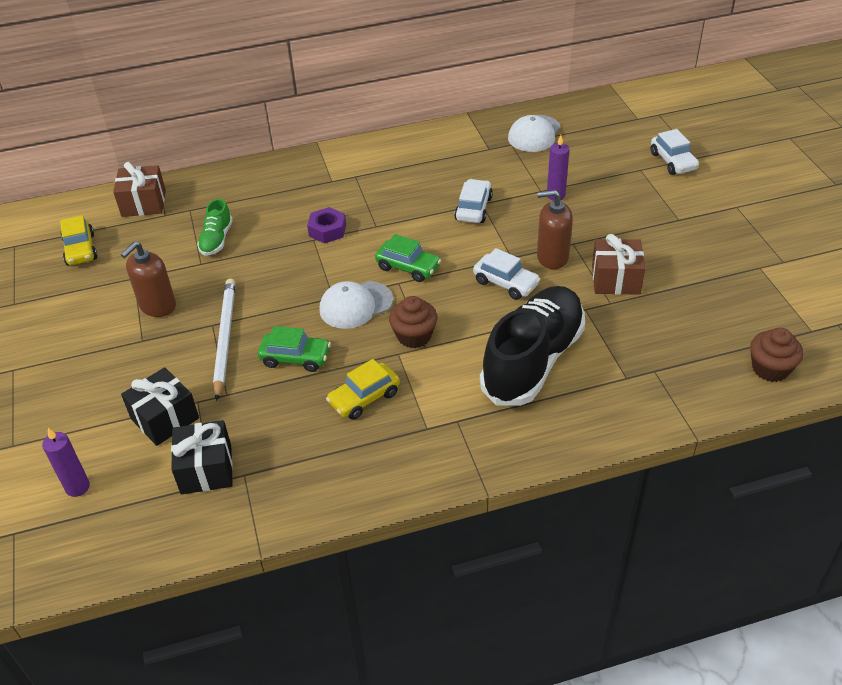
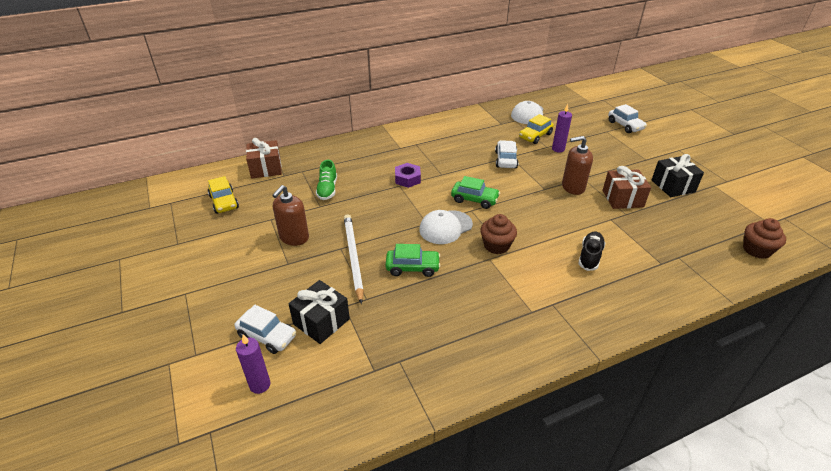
camera: 10 degrees left, 5 degrees down
black gift [171,420,233,494] -> black gift moved to [652,154,704,197]
yellow car [326,359,400,420] -> yellow car moved to [519,114,554,144]
white car [473,248,541,300] -> white car moved to [234,305,296,354]
black shoe [480,286,585,406] -> black shoe [578,231,605,271], size x0.45

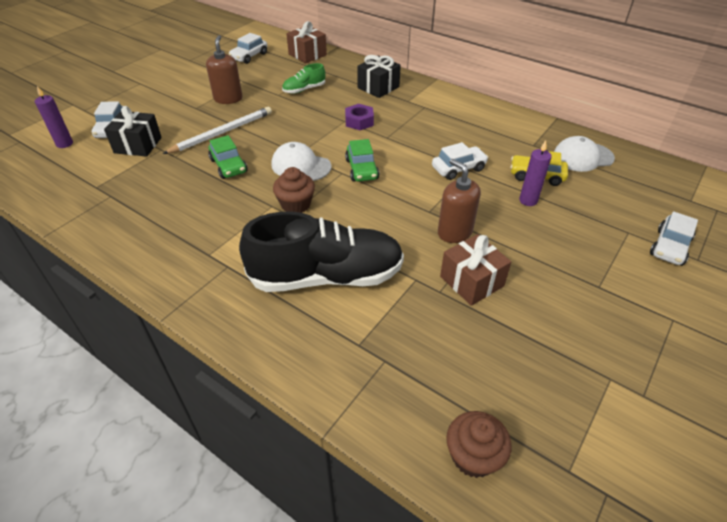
camera: 60 degrees right, 5 degrees up
yellow car [208,176,239,214] -> white car [229,33,267,64]
brown soap dispenser [272,185,309,246] -> brown soap dispenser turned 90 degrees clockwise [206,35,242,104]
black shoe [578,231,605,271] -> black shoe [239,211,404,292], size x2.21
black gift [652,154,704,197] -> black gift moved to [357,55,401,98]

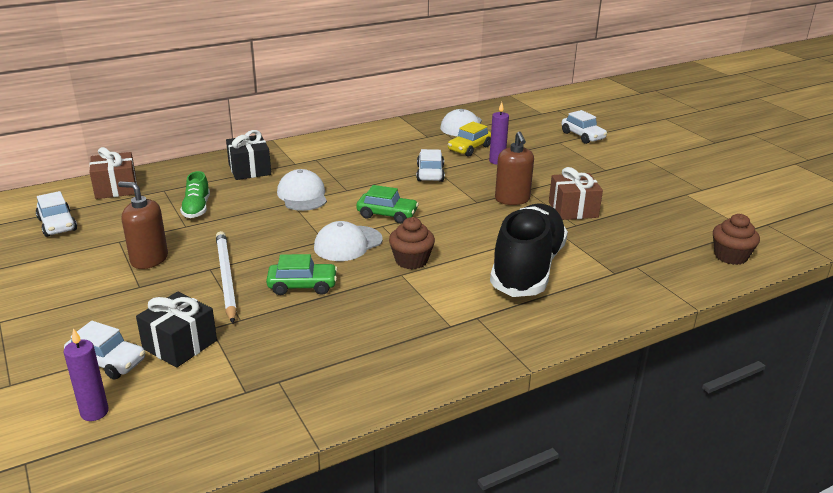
camera: 65 degrees left, 15 degrees down
purple nut [345,104,374,130] -> white cap [277,169,327,211]
brown soap dispenser [438,159,481,243] -> brown soap dispenser turned 90 degrees counterclockwise [495,132,534,205]

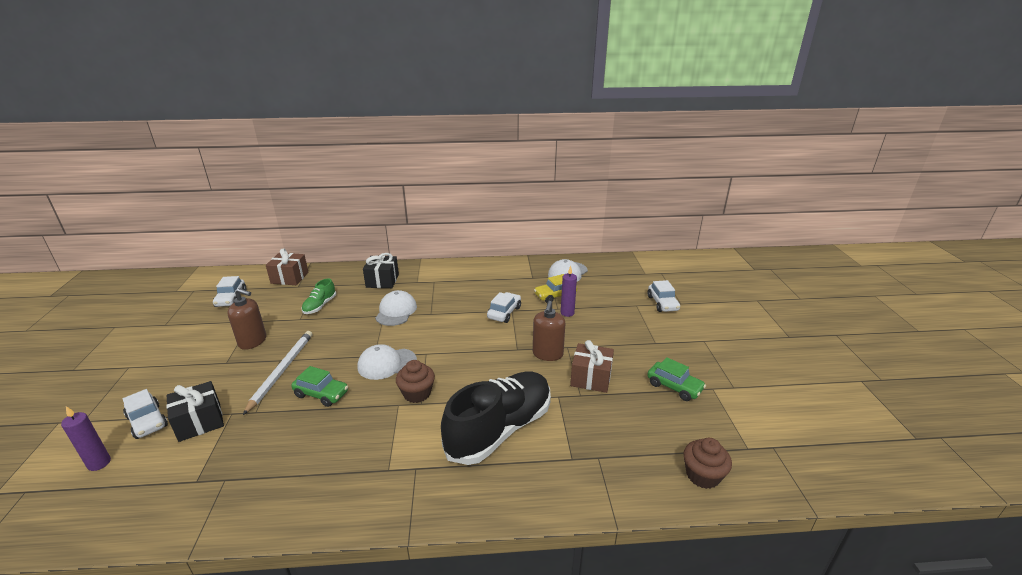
camera: 25 degrees right, 0 degrees up
brown soap dispenser [118,181,168,269] -> brown soap dispenser turned 150 degrees clockwise [227,288,266,350]
green car [357,185,419,224] -> green car moved to [647,357,706,401]

